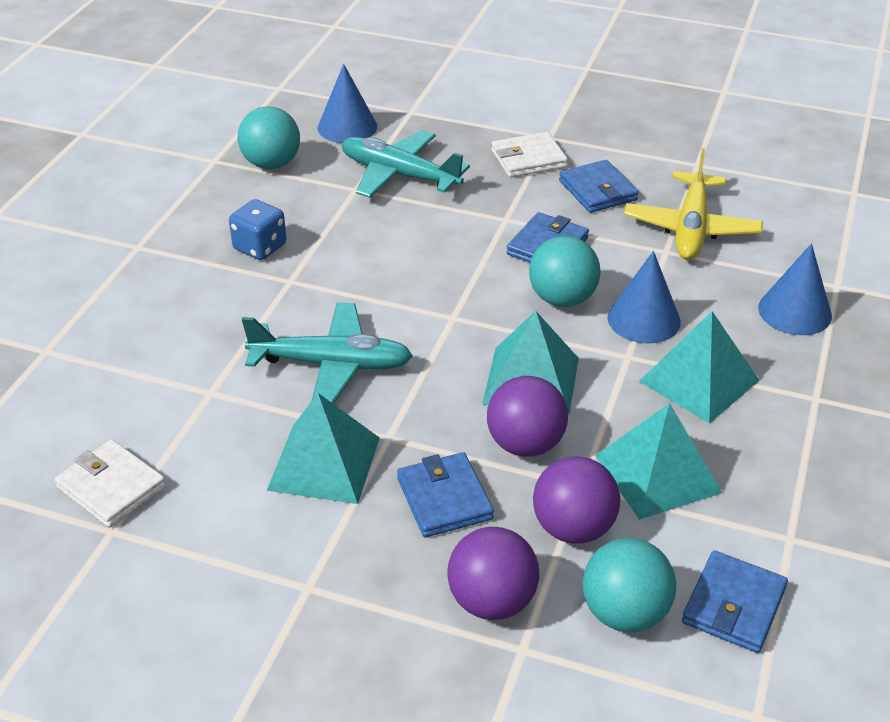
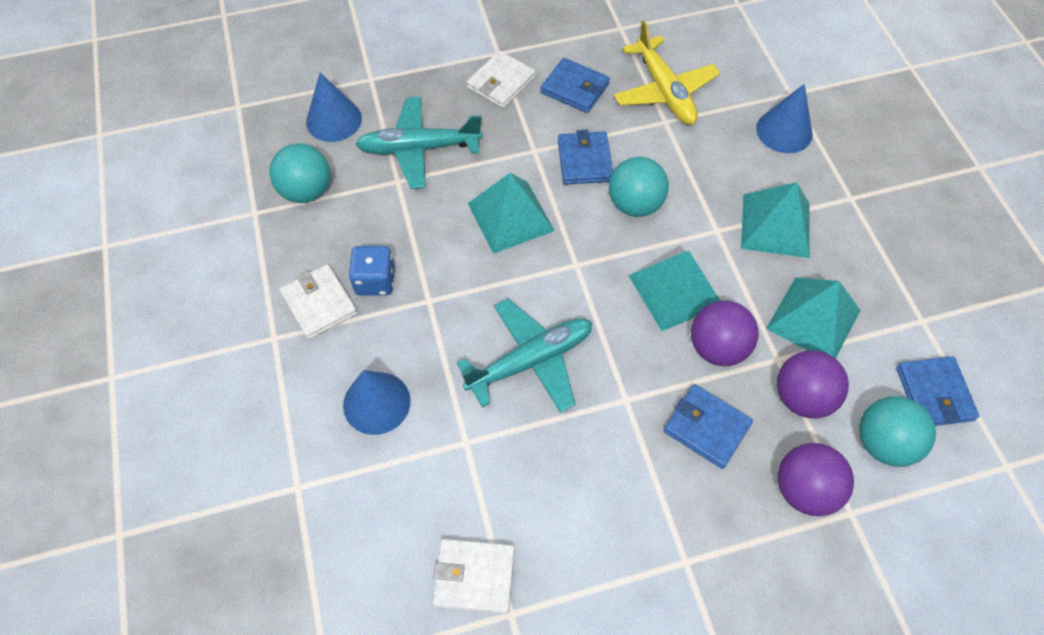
camera: 35 degrees left, 20 degrees up
turquoise pyramid [267,393,380,504] -> turquoise pyramid moved to [468,173,555,254]
blue cone [607,251,681,343] -> blue cone moved to [343,370,411,435]
none -> white wallet [279,264,357,339]

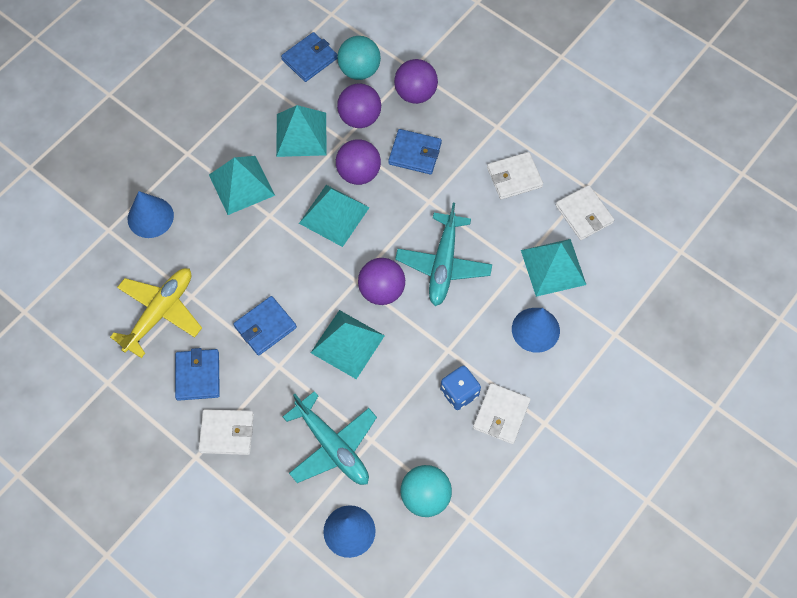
camera: 125 degrees left, 5 degrees up
turquoise plane [457,299,592,413] -> turquoise plane turned 105 degrees counterclockwise [395,203,492,306]
turquoise ball [609,157,669,217] -> none
blue wallet [664,384,753,469] -> blue wallet turned 75 degrees counterclockwise [388,129,442,174]
none -> purple ball [358,258,405,305]
none -> white wallet [487,152,543,200]
none -> turquoise pyramid [521,239,586,297]

